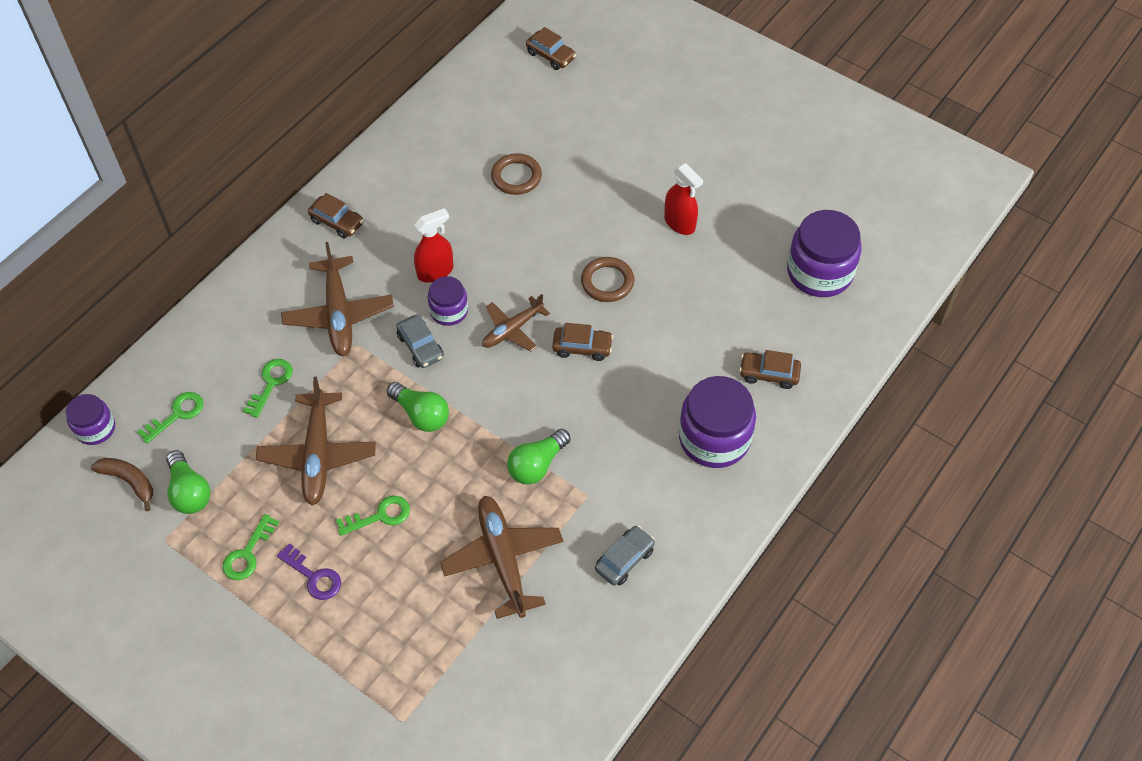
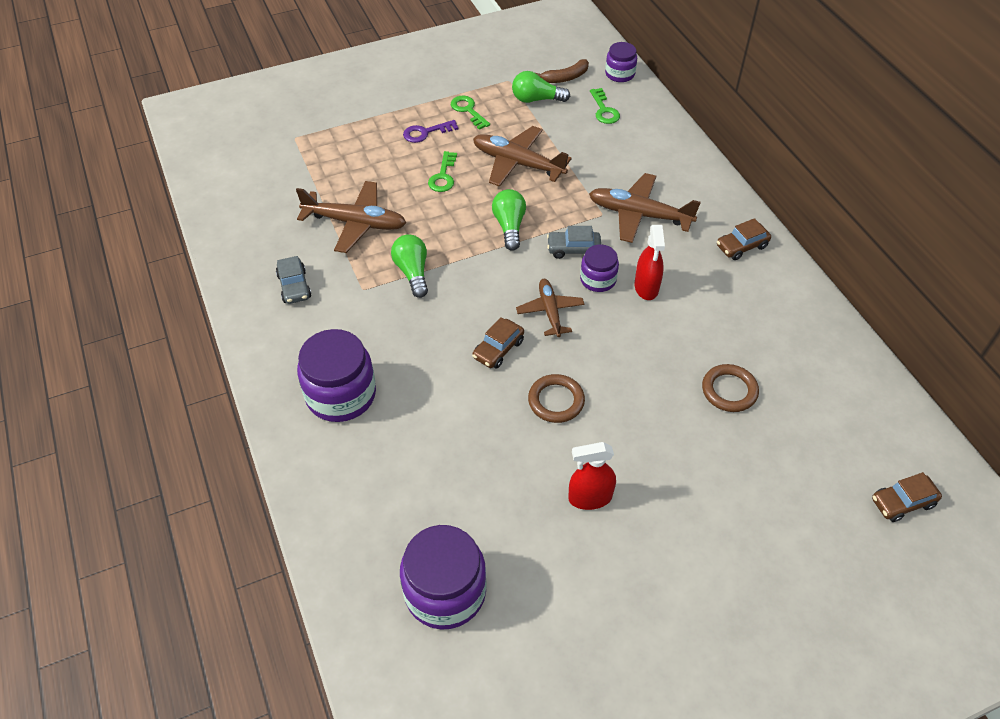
camera: 120 degrees right, 5 degrees down
green key [243,359,293,418] -> none
green light bulb [387,382,449,432] -> green light bulb turned 105 degrees clockwise [492,189,526,251]
brown car [739,350,801,389] -> none

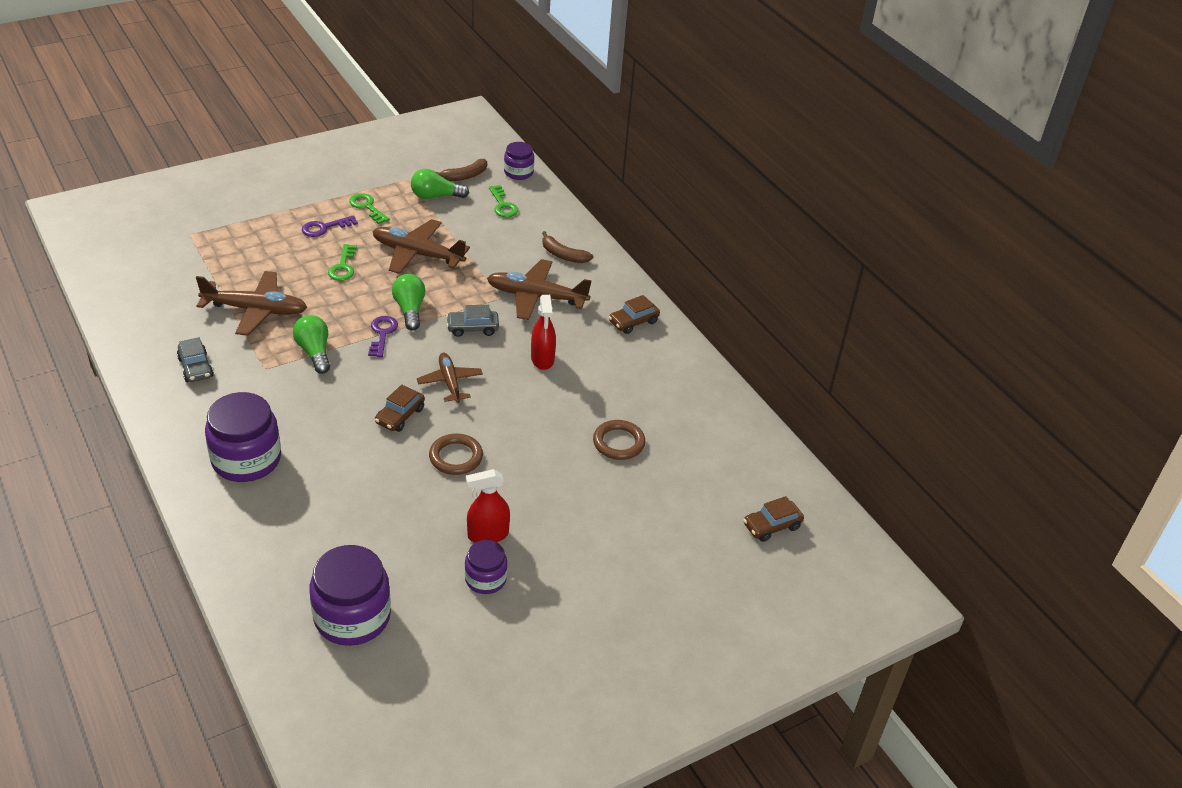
camera: 10 degrees left, 10 degrees down
purple jar [580,244,619,292] -> purple jar moved to [465,540,507,594]
none -> purple key [368,316,398,357]
none -> brown banana [542,231,593,263]

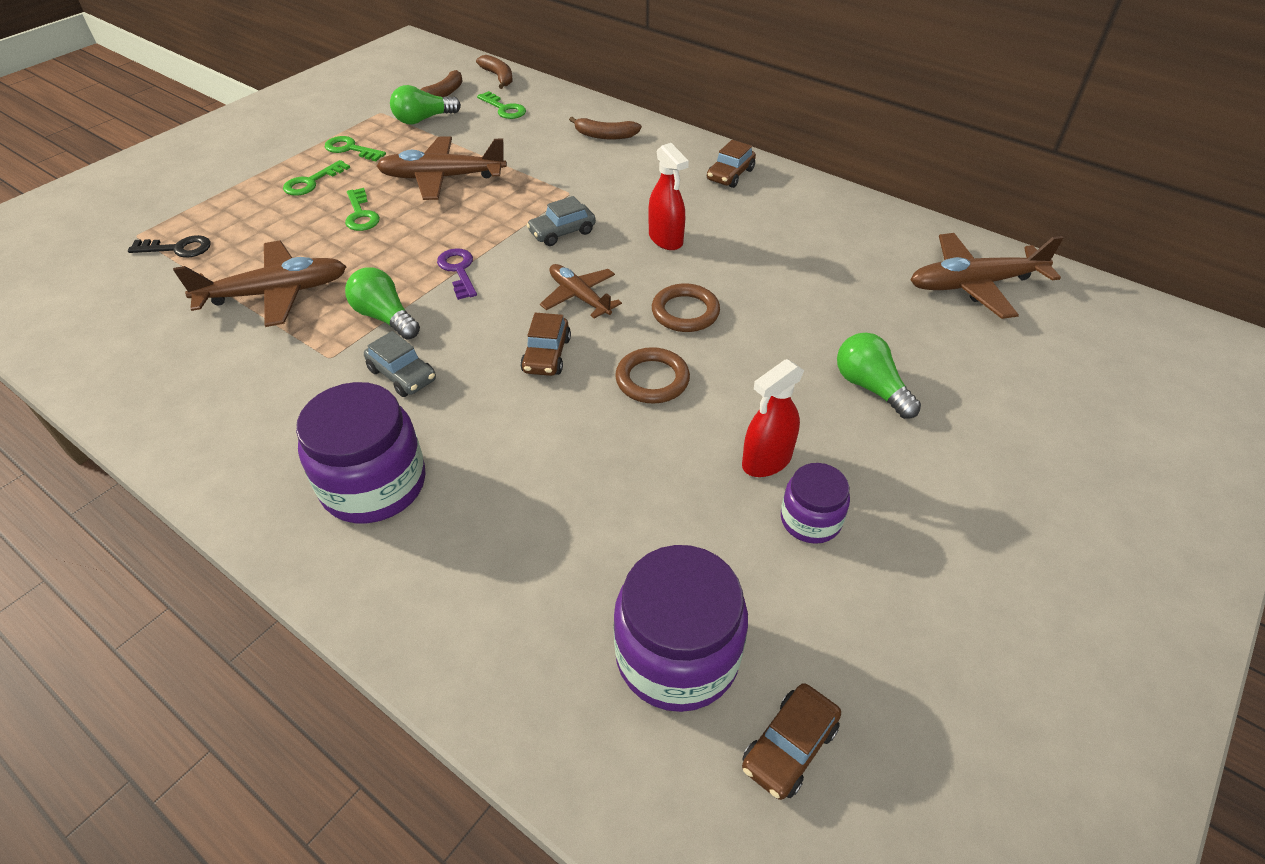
camera: 20 degrees left, 5 degrees up
grey car [177,337,214,382] -> grey car moved to [364,331,436,397]
purple key [302,215,358,237] -> green key [283,160,350,196]
green light bulb [392,274,426,330] -> green light bulb moved to [837,333,921,419]
brown plane [487,259,592,320] -> brown plane moved to [911,233,1063,319]
purple jar [504,142,534,180] -> brown banana [476,55,513,89]
brown ring [593,420,645,460] -> brown ring moved to [652,284,720,332]
brown car [743,496,804,542] -> brown car moved to [742,683,841,800]
none -> black key [128,235,211,258]

